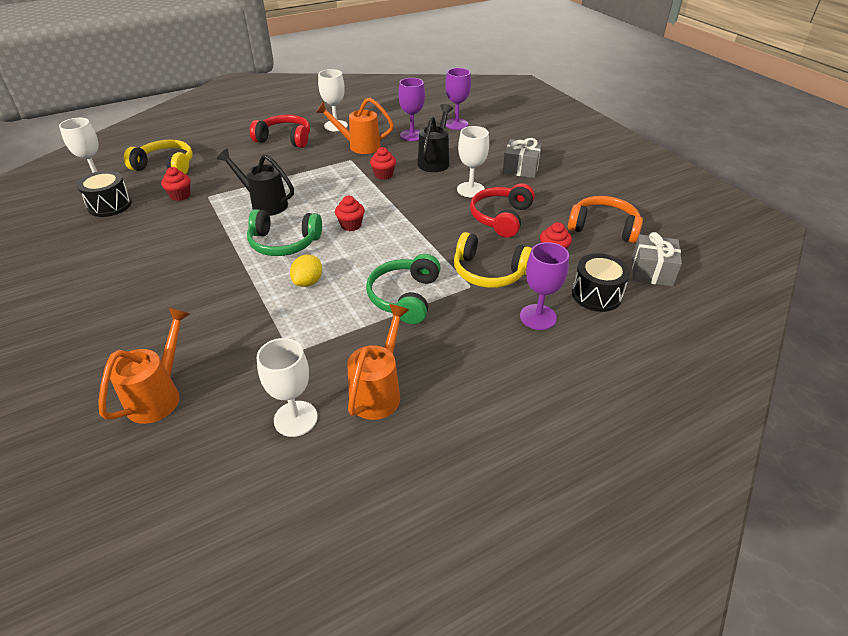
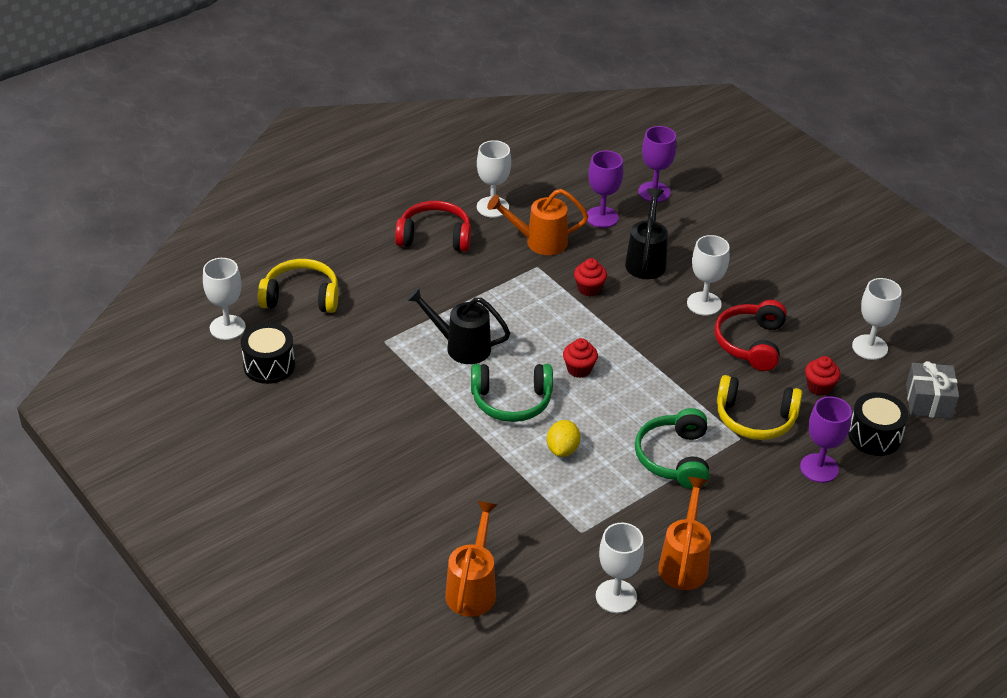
camera: 10 degrees left, 0 degrees up
red cupcake [161,167,190,201] -> none
grey gift [503,138,542,178] -> none
orange headphones [568,196,643,243] -> white goblet [852,278,902,360]

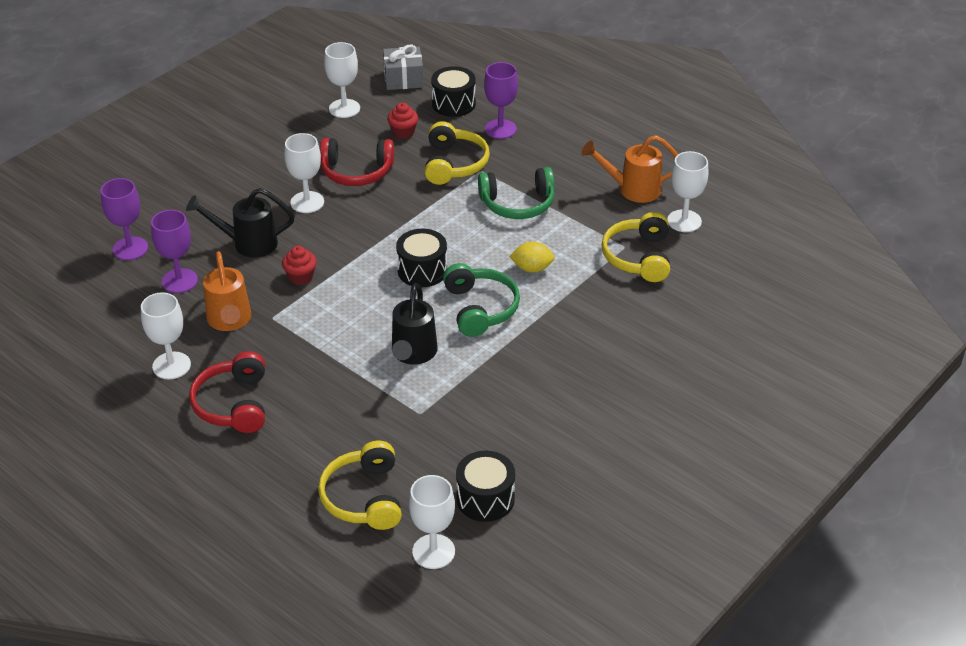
camera: 100 degrees left, 0 degrees up
orange watering can [445,501,497,617] -> none
red cupcake [563,338,598,378] -> black drum [396,229,447,287]
none -> yellow headphones [601,212,670,282]

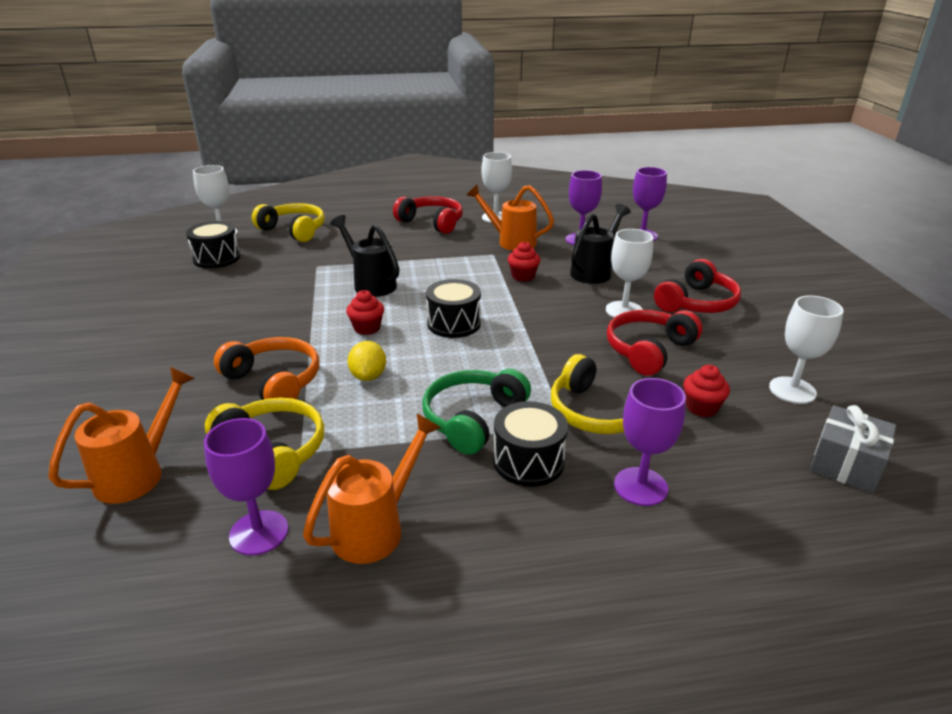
camera: 130 degrees right, 10 degrees down
black drum [431,66,476,117] -> black drum moved to [493,401,568,487]
green headphones [443,263,520,337] -> red cupcake [346,290,384,335]
yellow lemon [509,241,555,273] -> yellow lemon turned 45 degrees counterclockwise [348,341,386,381]
white goblet [667,151,708,232] -> purple goblet [204,418,288,555]
none -> orange watering can [48,367,195,504]
none -> orange headphones [214,337,319,400]
none -> red headphones [654,259,741,313]

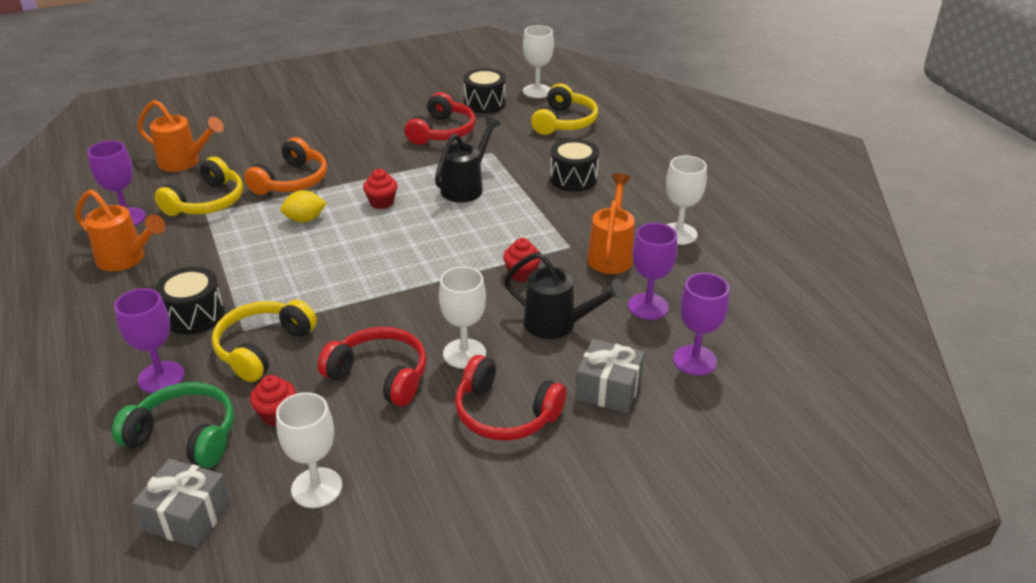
camera: 75 degrees right, 5 degrees up
red headphones [393,196,463,234] -> red headphones moved to [405,92,476,145]
green headphones [422,369,531,455] -> green headphones moved to [112,382,234,468]
black drum [426,279,481,338] -> black drum moved to [550,139,599,192]
none -> grey gift [575,339,645,413]

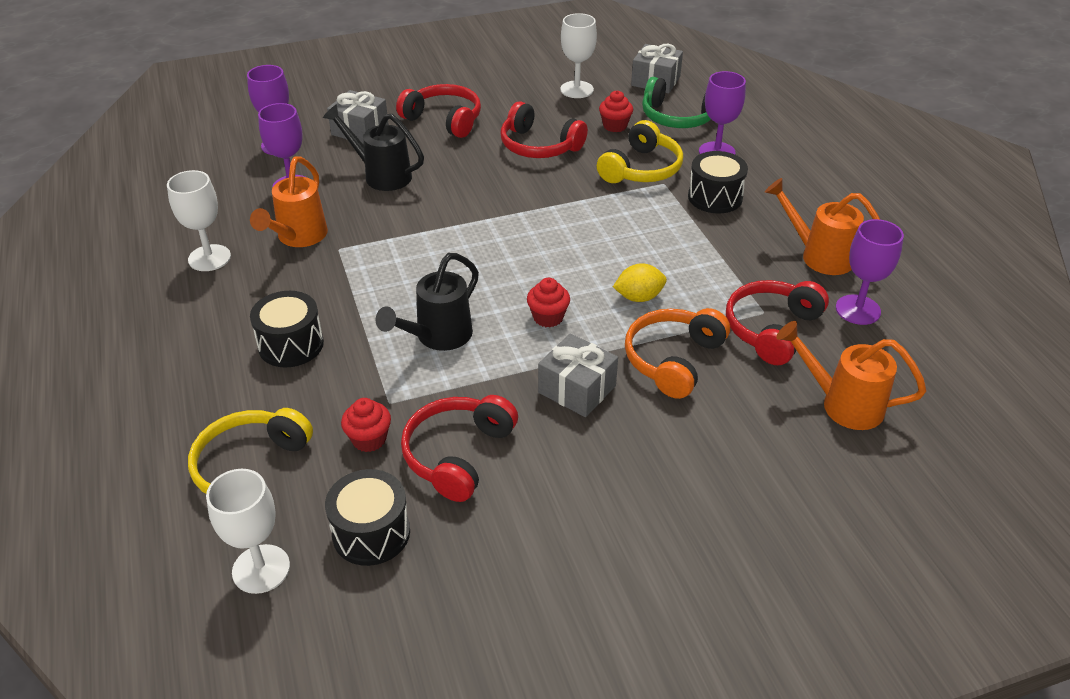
camera: 175 degrees left, 5 degrees up
yellow headphones [154,157,243,216] -> red headphones [726,280,829,365]
white goblet [439,266,486,369] -> none
red cupcake [503,238,541,282] -> red cupcake moved to [341,398,391,452]
none -> grey gift [538,333,618,417]

